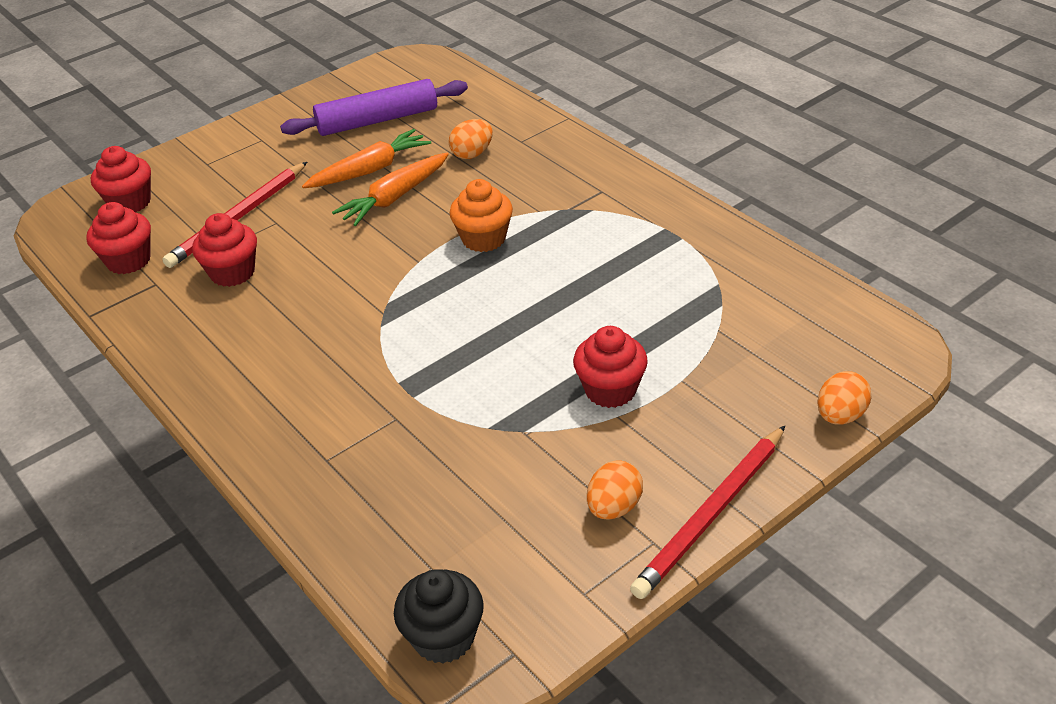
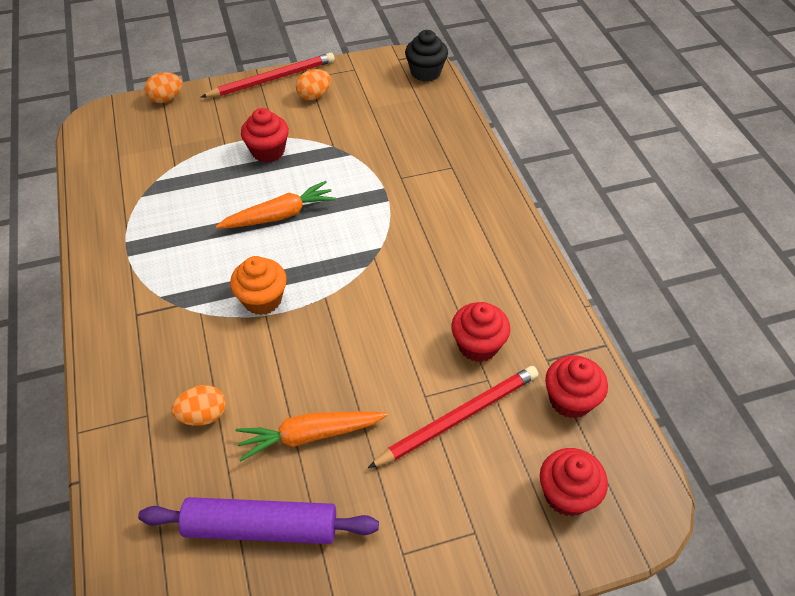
camera: 160 degrees left, 10 degrees up
orange carrot [332,153,449,226] -> orange carrot moved to [215,181,336,229]

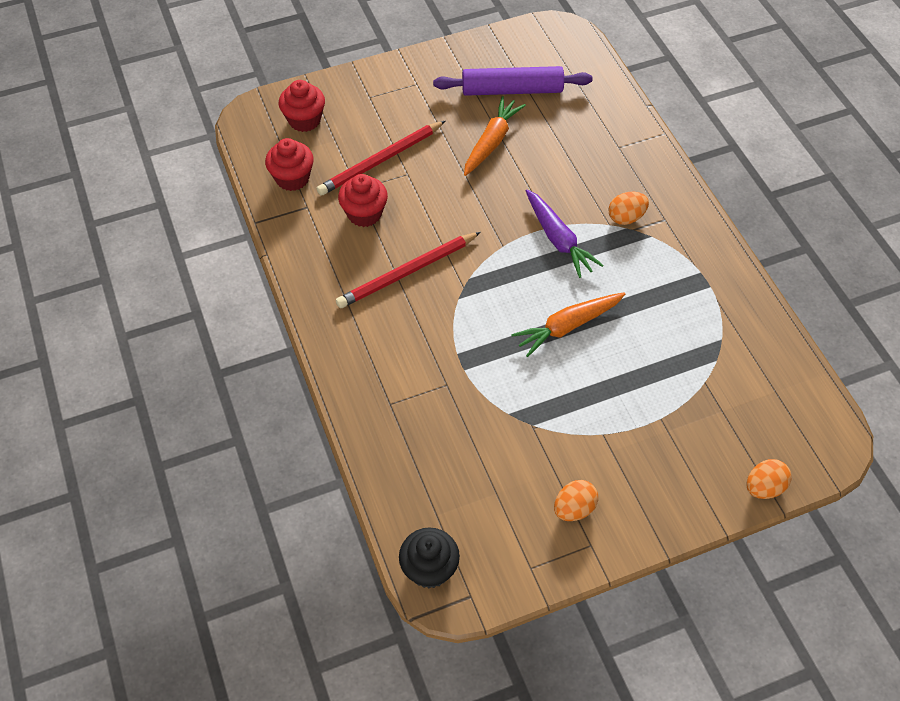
camera: 175 degrees right, 5 degrees up
orange egg [171,385,226,426] -> orange egg moved to [609,192,649,225]
red pencil [201,53,335,98] -> red pencil moved to [336,232,481,308]
orange cupcake [230,256,287,315] -> purple carrot [526,190,604,278]
orange carrot [235,411,388,461] -> orange carrot turned 45 degrees counterclockwise [464,96,526,176]
red cupcake [241,108,289,163] -> none

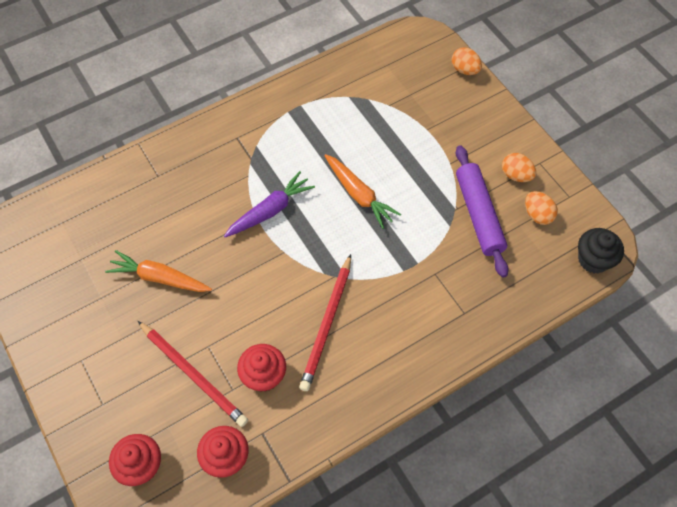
camera: 100 degrees left, 5 degrees up
red pencil [336,232,481,308] -> red pencil turned 60 degrees clockwise [299,254,351,391]
purple rolling pin [433,66,593,96] -> purple rolling pin moved to [455,145,509,278]
orange egg [609,192,649,225] -> orange egg moved to [525,191,558,225]

